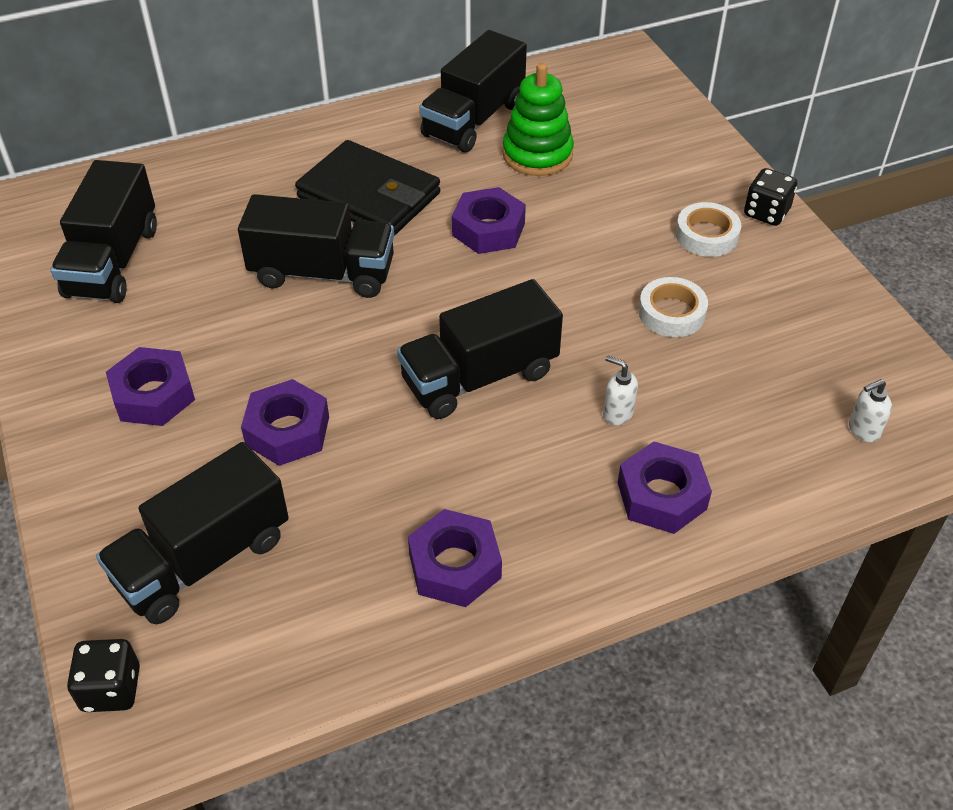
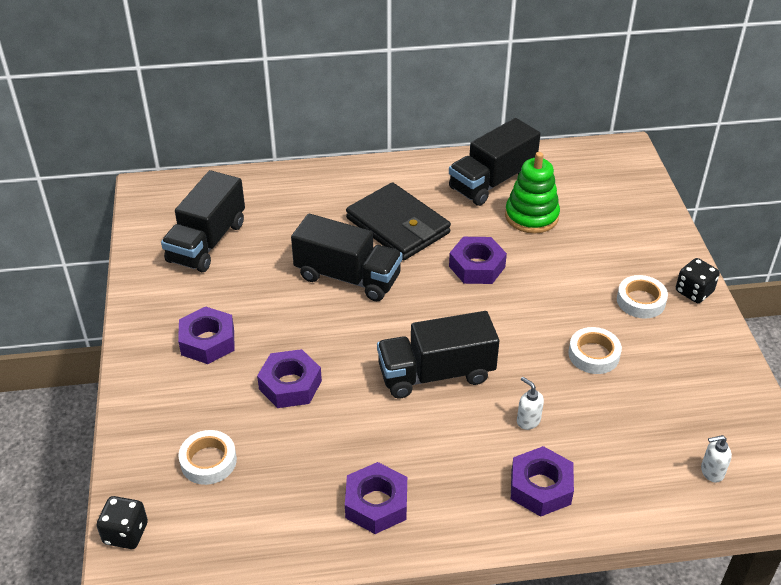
camera: 15 degrees right, 5 degrees down
black truck [96,442,289,624] -> white tape [178,430,237,485]

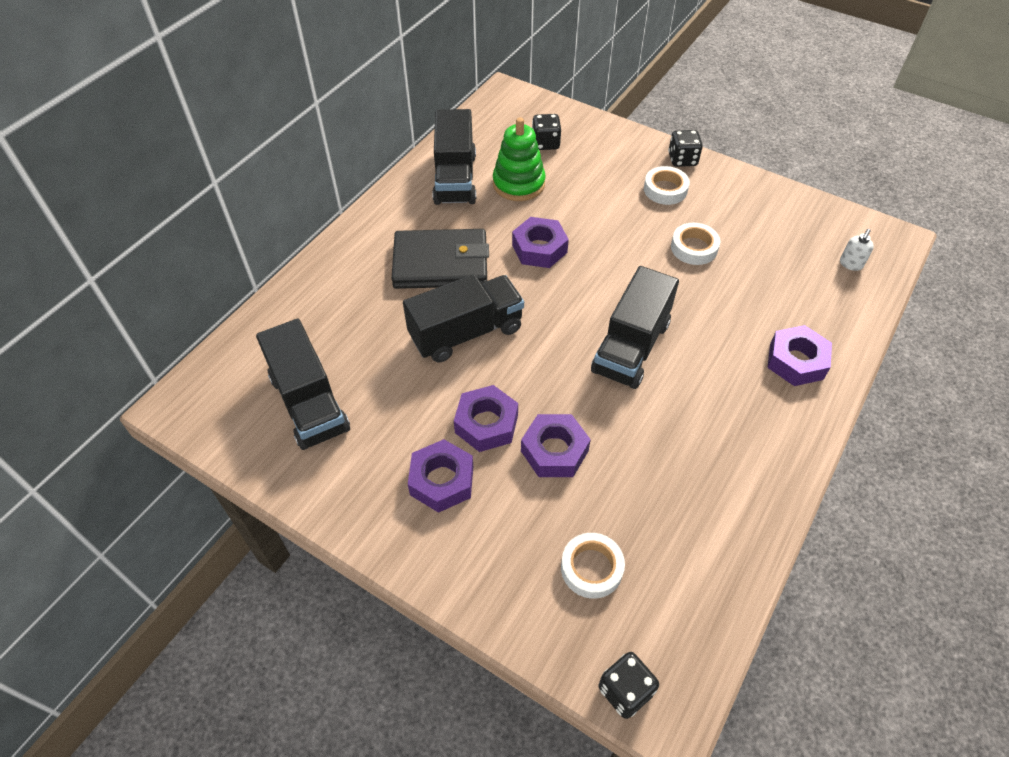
camera: 50 degrees left, 10 degrees up
purple nut [345,462,407,534] -> purple nut moved to [454,385,518,452]
white soap dispenser [517,377,544,430] -> none
none -> black dice [532,114,561,150]

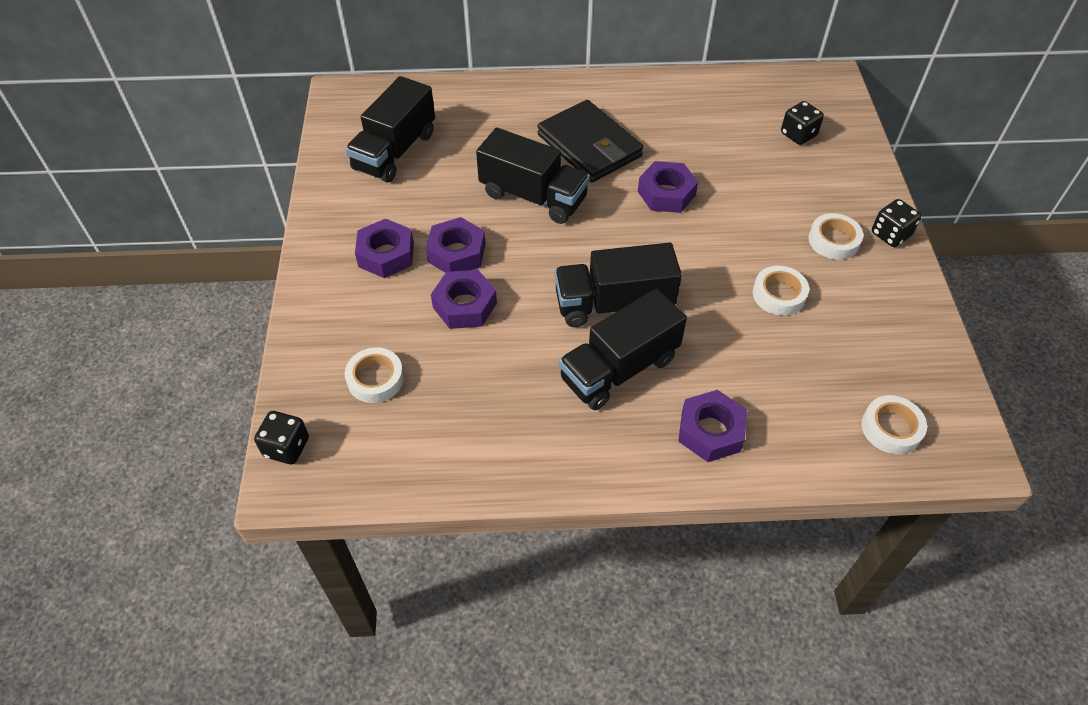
camera: 55 degrees right, 0 degrees up
black truck [432,109,476,205] -> black truck moved to [559,288,687,410]
green stacking toy [493,117,546,201] -> none
white soap dispenser [840,229,874,271] -> white tape [861,395,927,454]

